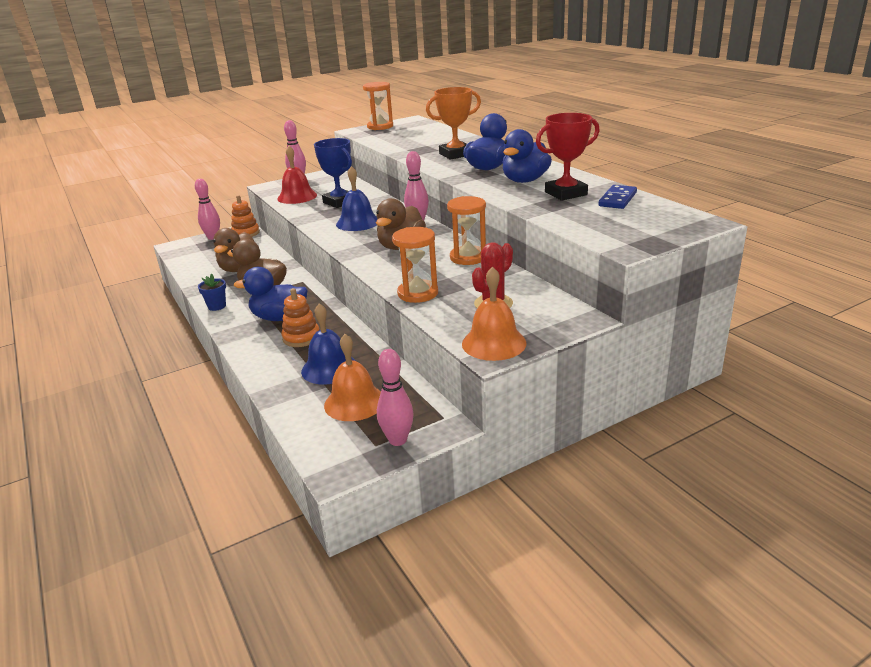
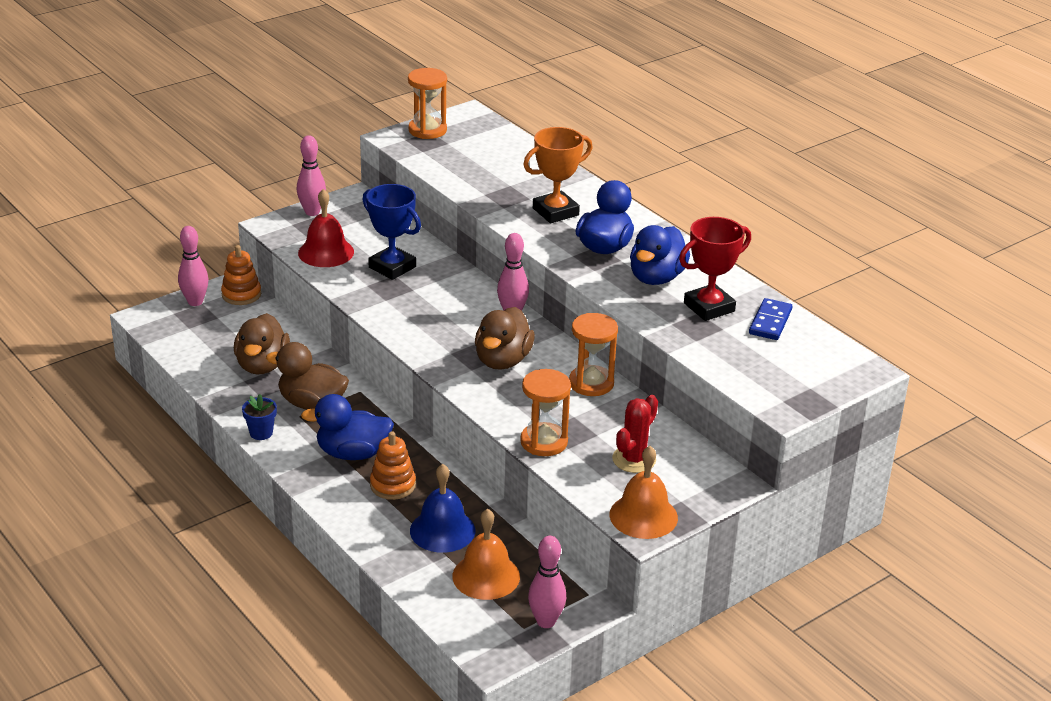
camera: 10 degrees left, 5 degrees up
blue bell [336,166,378,231] -> none

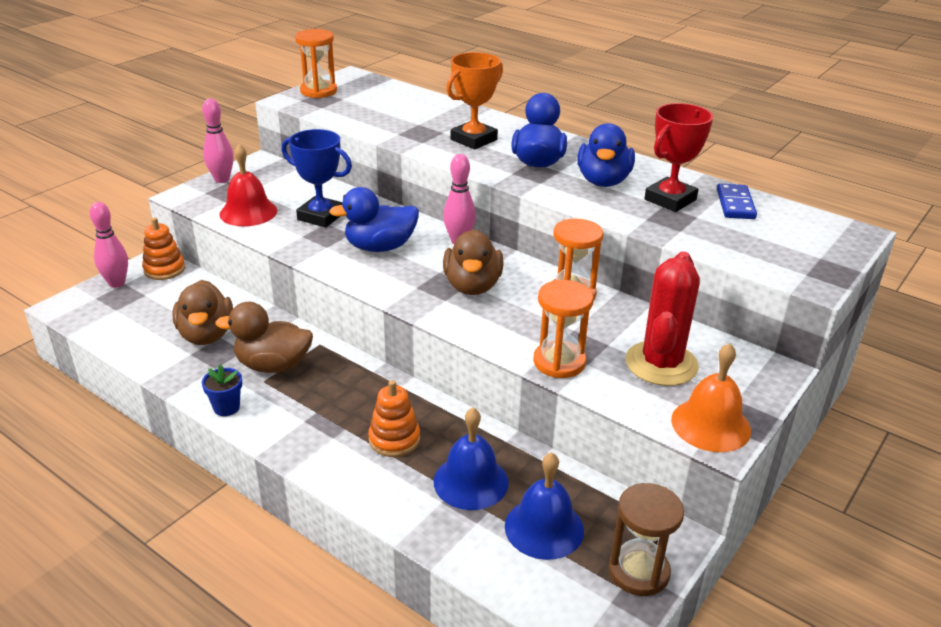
camera: 15 degrees left, 0 degrees up
blue duck [301,394,394,460] -> blue duck moved to [329,187,419,252]
orange bell [452,509,520,600] -> blue bell [505,452,584,560]
pink bowling pin [528,536,566,628] -> brown hourglass [608,483,684,596]
red cactus [612,395,658,473] -> red cactus [625,251,700,386], size x1.51

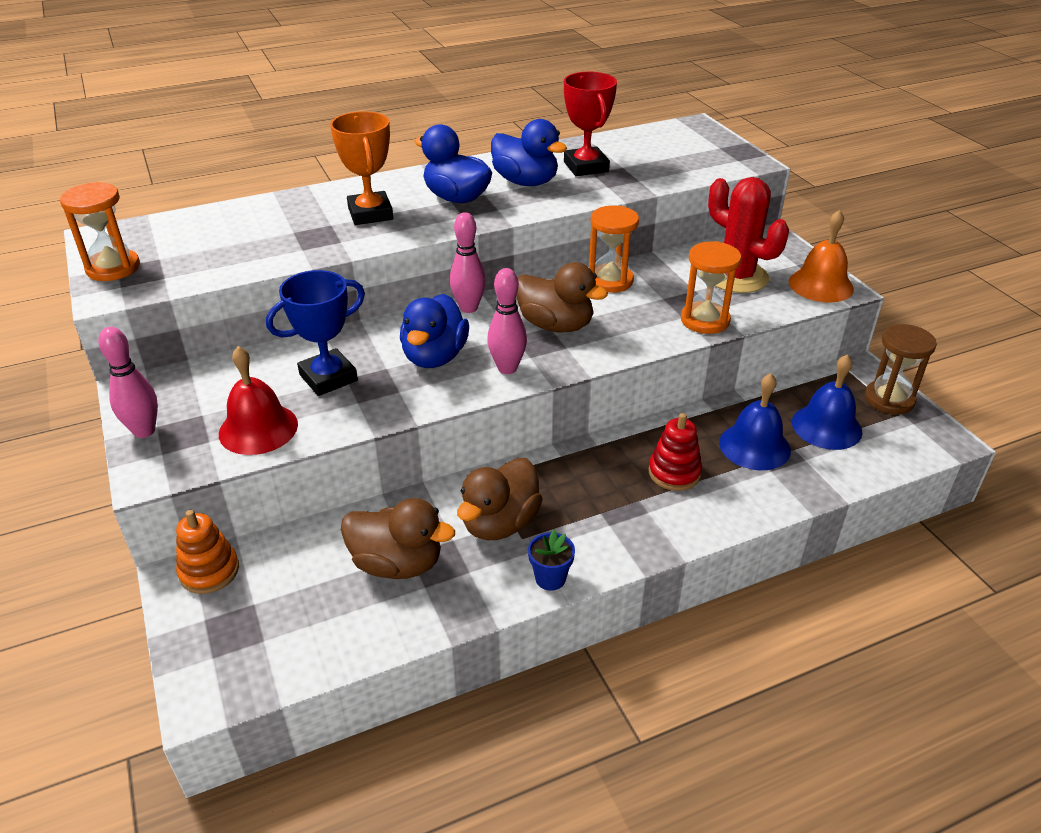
camera: 60 degrees left, 5 degrees up
pink bowling pin [90,202,128,288] -> pink bowling pin moved to [487,268,527,374]
orange stacking toy [368,380,420,457] -> red stacking toy [648,413,702,491]
blue domino [717,183,757,219] -> none

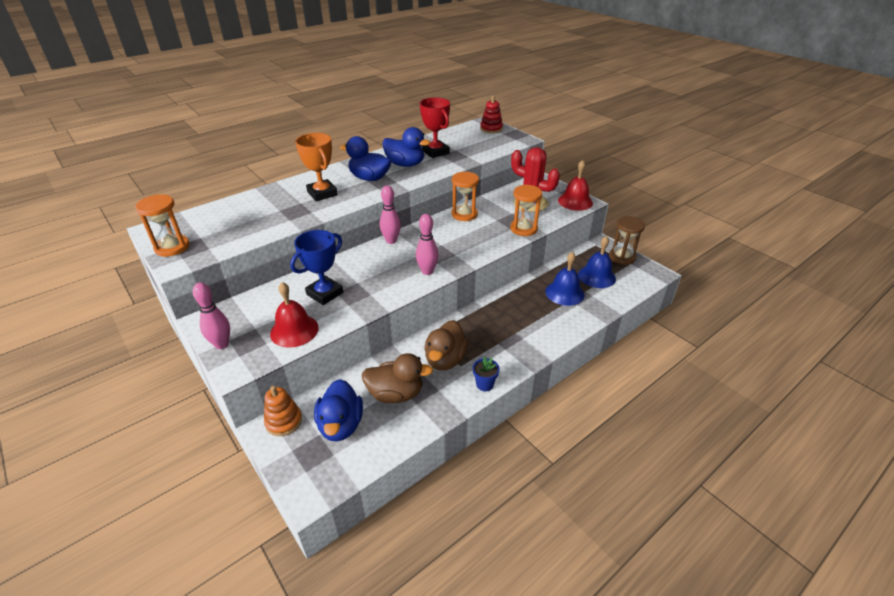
camera: 15 degrees left, 0 degrees up
blue duck [400,294,469,368] -> blue duck moved to [314,379,363,442]
brown duck [516,262,608,333] -> none
red stacking toy [648,413,702,491] -> red stacking toy moved to [480,96,503,133]
orange bell [789,210,854,303] -> red bell [558,160,593,211]

